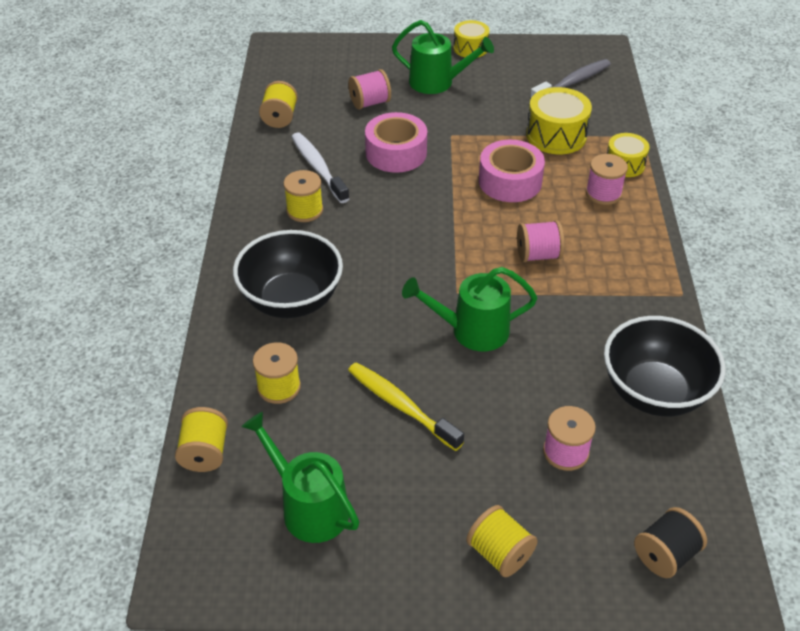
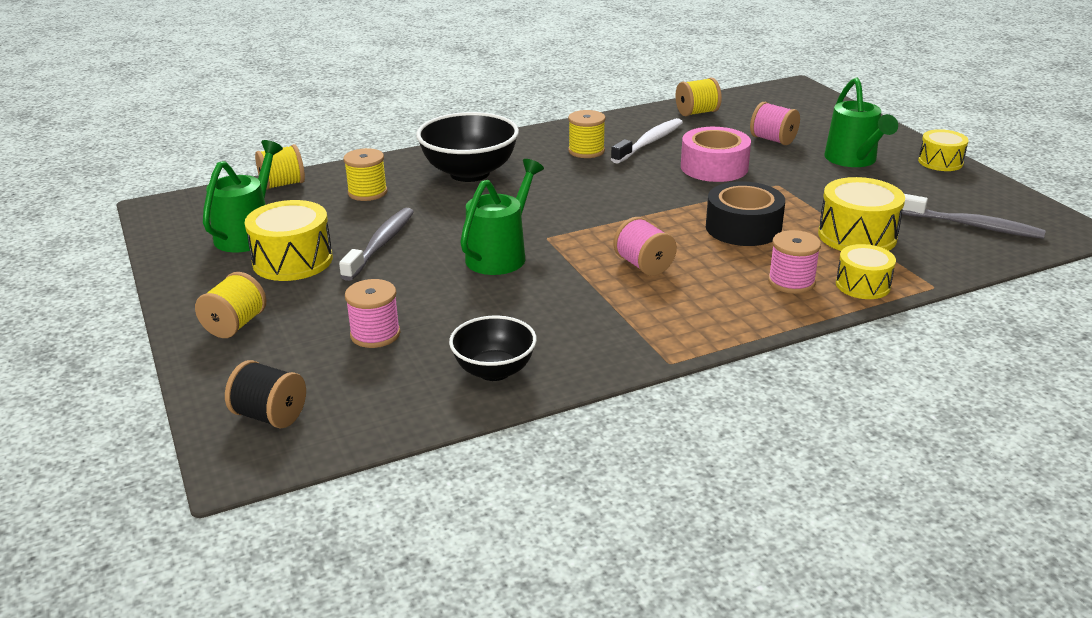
camera: 65 degrees right, 15 degrees down
yellow toothbrush [348,362,464,451] -> grey toothbrush [339,208,414,281]
green watering can [402,267,537,351] -> green watering can turned 60 degrees clockwise [460,159,544,275]
pink tape [479,140,545,202] -> black tape [706,181,785,246]
black bowl [604,316,725,416] -> black bowl [449,315,537,381], size x0.62
none -> yellow drum [245,200,333,281]

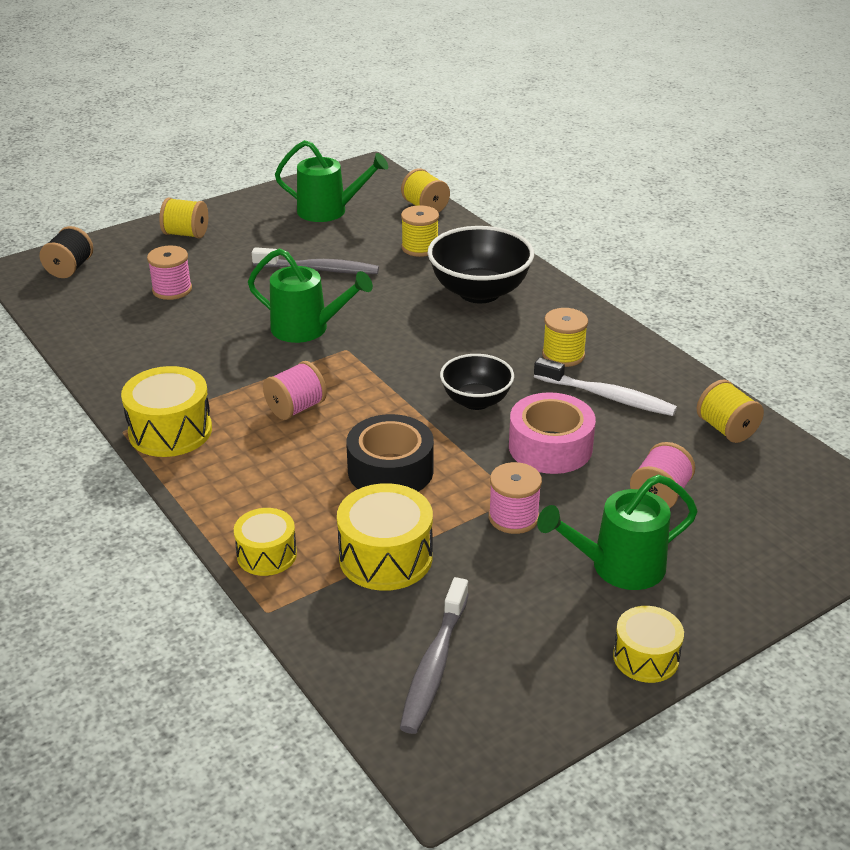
camera: 80 degrees right, 5 degrees up
yellow drum [245,200,333,281] -> yellow drum moved to [121,366,212,457]
black bowl [449,315,537,381] -> black bowl moved to [440,354,514,410]
pink spool [768,230,821,294] -> pink spool moved to [489,462,542,534]

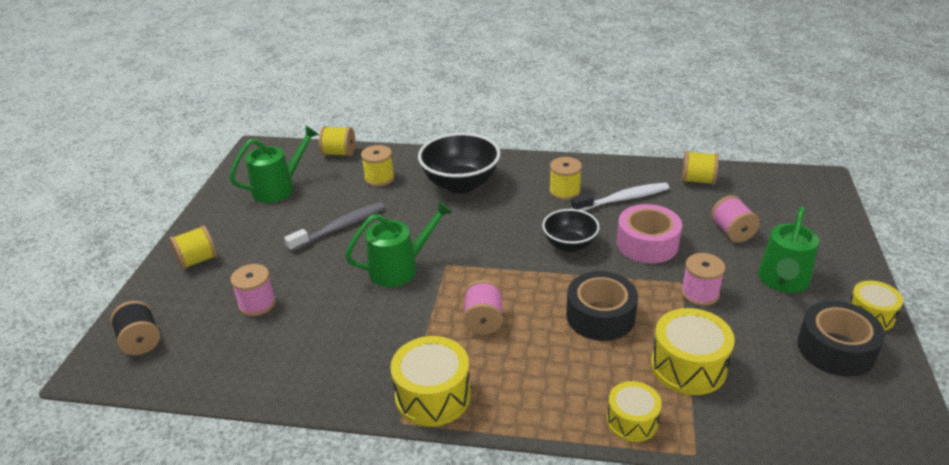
camera: 45 degrees left, 0 degrees up
grey toothbrush [400,577,469,734] -> none
none -> black tape [797,301,885,377]

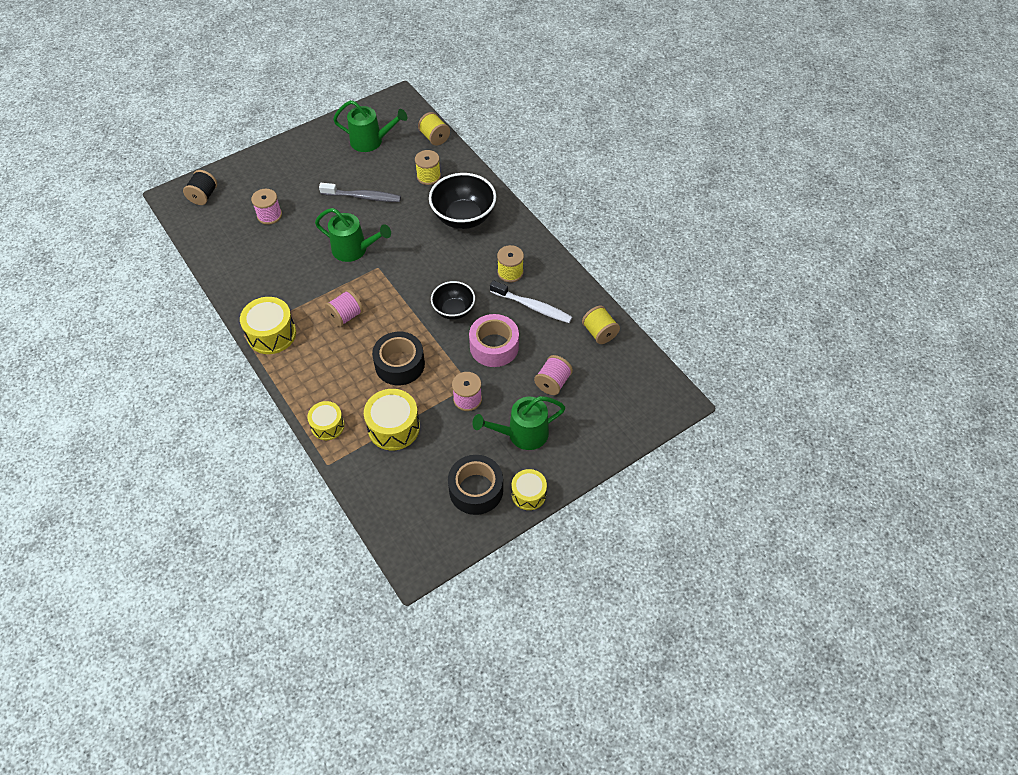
camera: 45 degrees right, 20 degrees up
yellow spool [169,225,217,270] -> none

